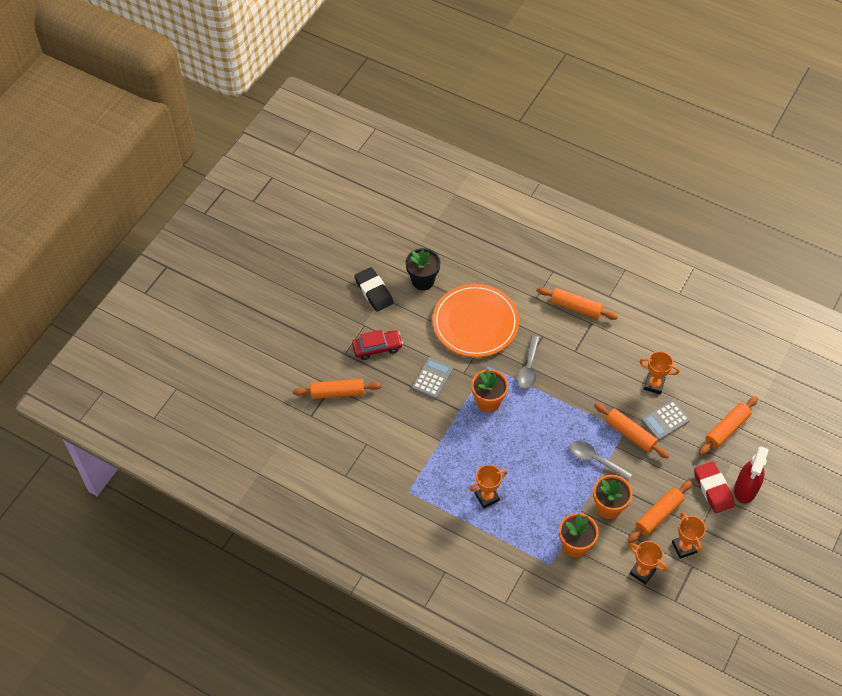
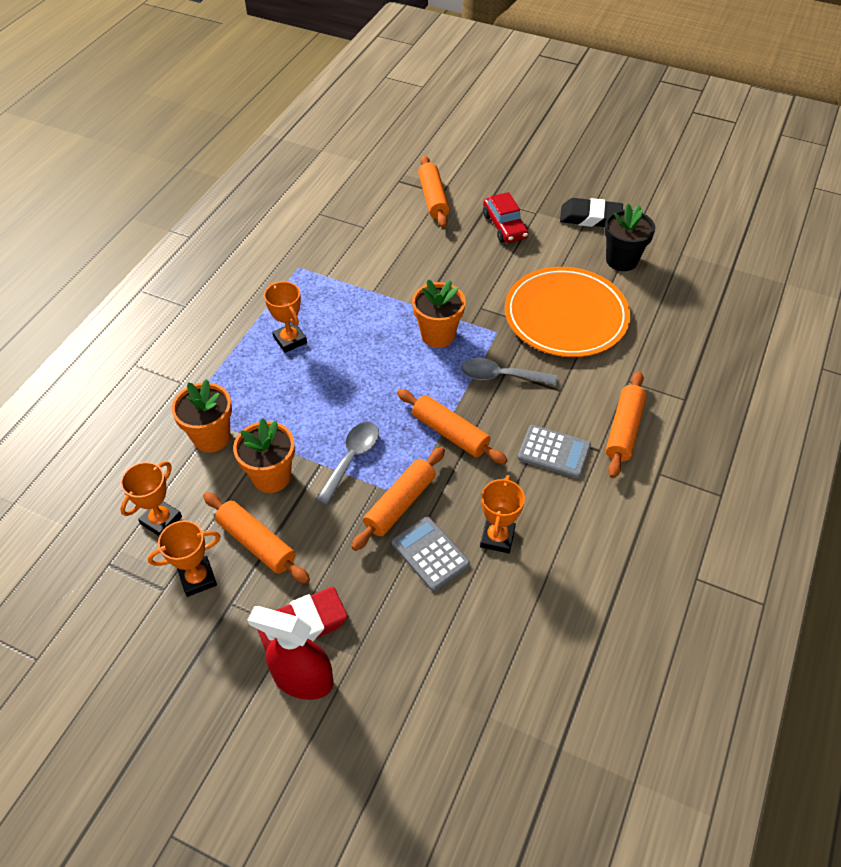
camera: 85 degrees right, 5 degrees down
black eraser [354,267,394,312] -> black eraser turned 45 degrees clockwise [560,198,623,227]
grey calculator [411,357,453,399] -> grey calculator moved to [518,425,591,478]
orange rolling pin [699,396,758,455] -> orange rolling pin moved to [397,389,508,465]

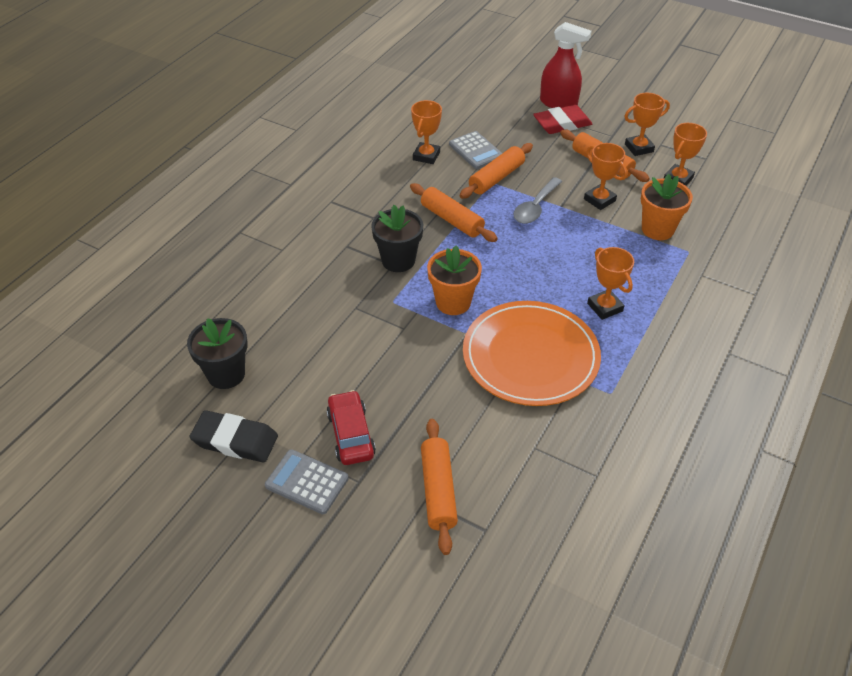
camera: 175 degrees left, 5 degrees down
orange flower pot [233,418,295,493] -> orange trophy [584,143,628,210]
grey spoon [461,358,557,385] -> black flower pot [371,205,423,272]
orange plate [505,267,630,357] -> orange plate moved to [463,301,601,406]
grey calculator [518,425,591,478] -> grey calculator moved to [265,449,349,514]
orange rolling pin [606,371,647,478] -> none

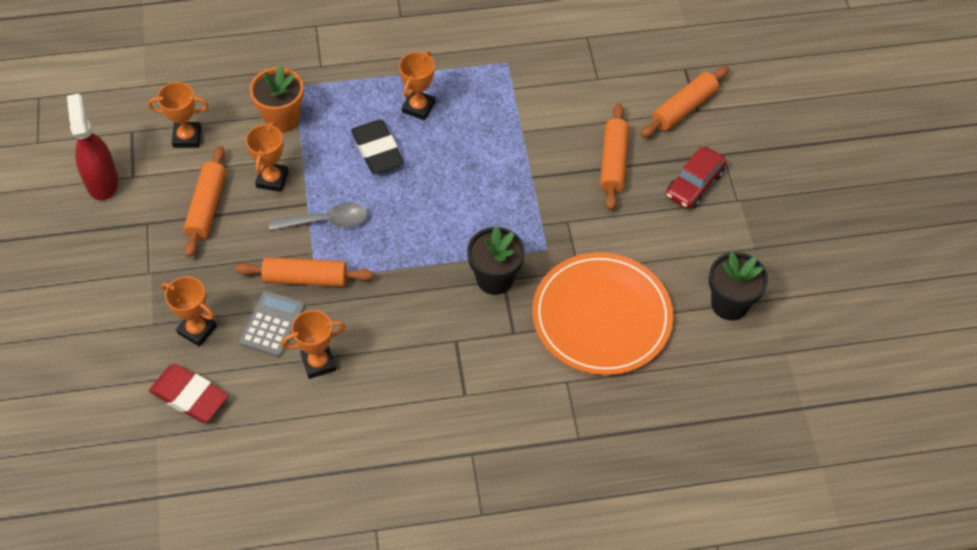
camera: 130 degrees left, 10 degrees up
black eraser [190,410,278,462] -> black eraser moved to [351,120,404,174]
grey calculator [265,449,349,514] -> none
orange rolling pin [410,183,498,242] -> orange rolling pin moved to [600,103,629,210]
orange flower pot [427,246,482,315] -> none
orange plate [463,301,601,406] -> orange plate moved to [532,252,673,375]
red eraser [533,105,592,134] -> red eraser moved to [149,364,228,422]
red spray bottle [540,22,592,108] -> red spray bottle moved to [67,93,118,200]
orange trophy [624,93,670,156] -> orange trophy moved to [161,277,217,347]

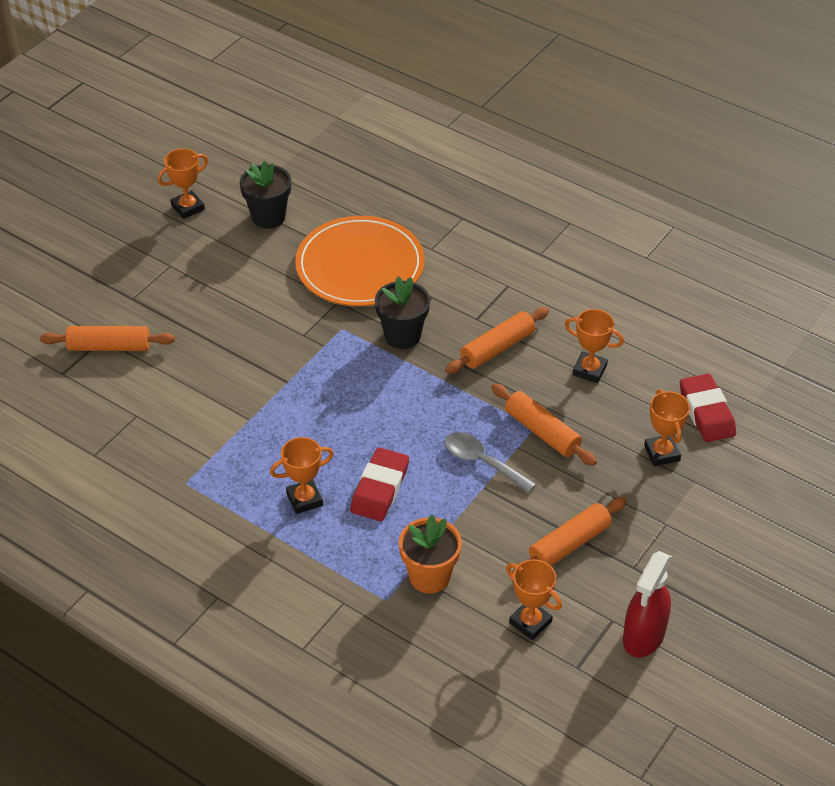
camera: 135 degrees left, 10 degrees down
grey calculator [239,291,305,357] -> none
orange trophy [246,122,289,192] -> orange trophy moved to [158,148,208,219]
black eraser [351,120,404,174] -> red eraser [350,447,409,521]
orange rolling pin [600,103,629,210] -> orange rolling pin moved to [445,307,549,374]
red car [666,147,727,209] -> none

